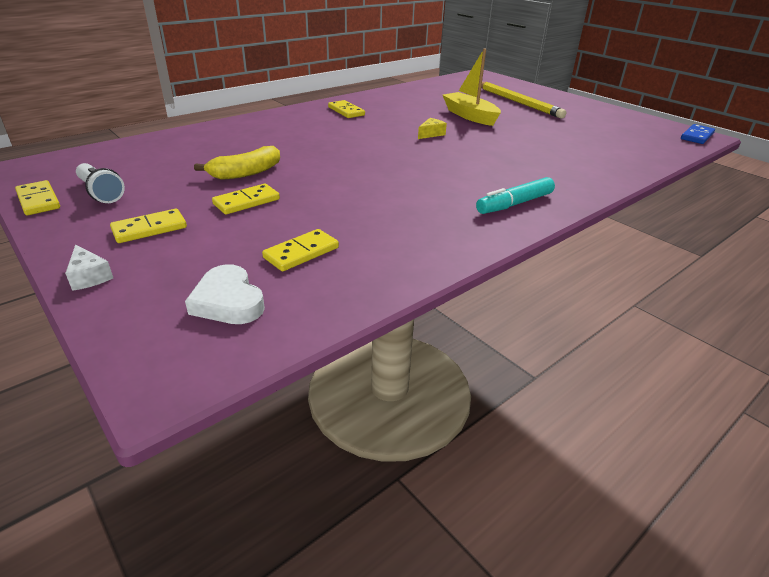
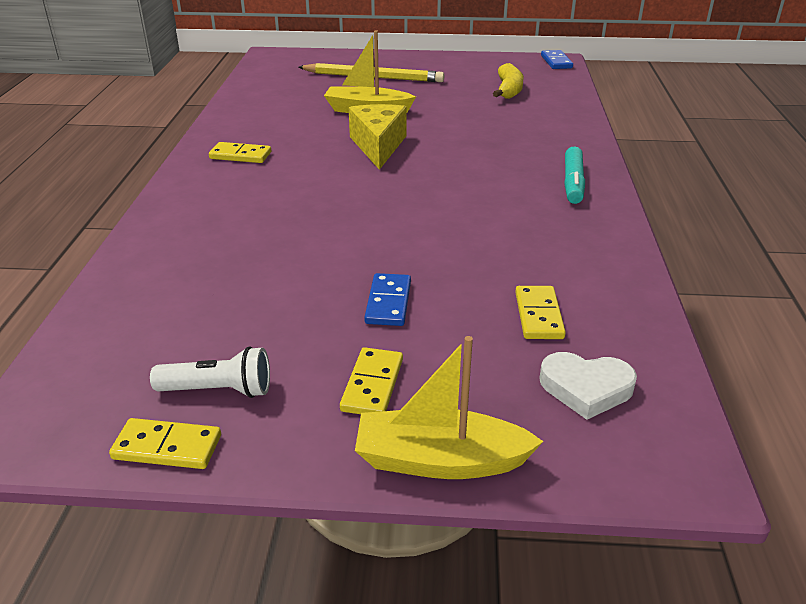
camera: 45 degrees left, 0 degrees up
white cheese [65,244,113,291] -> yellow boat [355,336,544,479]
yellow banana [194,146,280,180] -> yellow banana moved to [493,63,524,99]
yellow domino [212,184,280,215] -> blue domino [364,273,411,326]
yellow cheese [418,118,447,139] -> yellow cheese [349,104,407,170], size x2.15

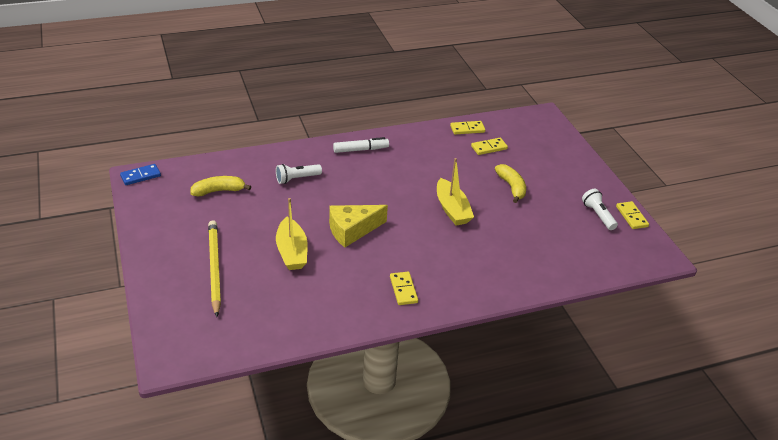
camera: 115 degrees left, 5 degrees up
yellow domino [340,347,403,414] -> yellow domino moved to [450,121,485,134]
yellow boat [355,336,544,479] -> yellow boat moved to [437,158,474,225]
blue domino [364,273,411,326] -> yellow banana [495,164,526,203]
white heart [539,352,637,420] -> none
turquoise marker [564,146,585,204] -> white marker [333,137,389,153]
none -> white flashlight [276,164,322,184]

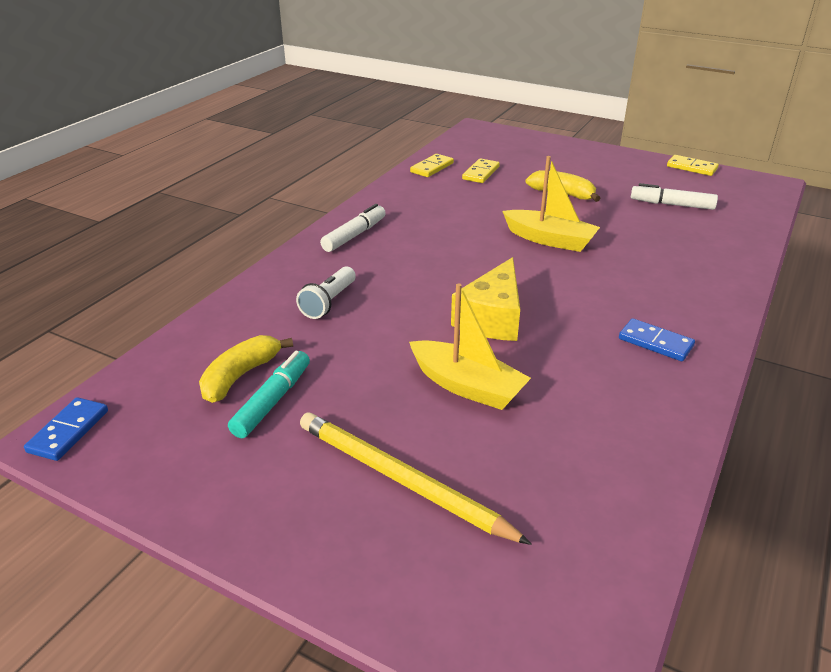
camera: 40 degrees left, 5 degrees down
yellow domino [390,272,418,305] -> blue domino [619,318,695,361]
white flashlight [582,189,618,230] -> none
none -> turquoise marker [228,351,310,438]
none -> white marker [631,183,718,210]

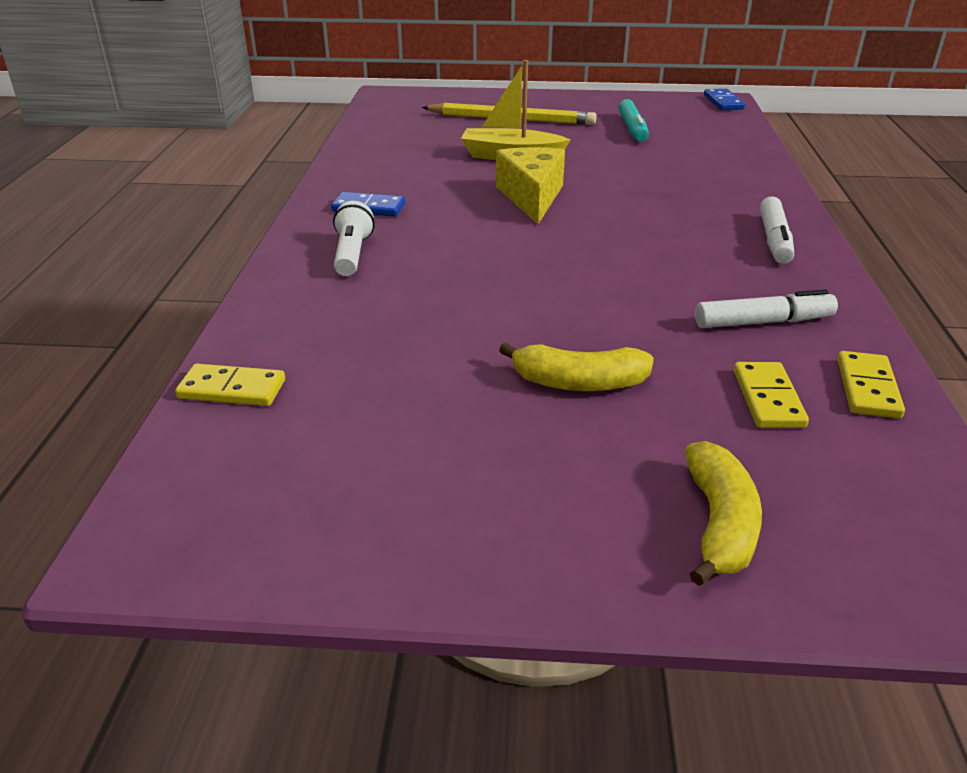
camera: 155 degrees right, 0 degrees up
yellow banana [199,335,293,403] -> yellow banana moved to [685,441,762,586]
white flashlight [296,266,356,319] -> white flashlight moved to [333,201,375,276]
yellow boat [503,156,600,252] -> none
white marker [631,183,718,210] -> white marker moved to [695,289,838,328]
yellow domino [667,155,719,176] -> yellow domino moved to [175,364,285,406]

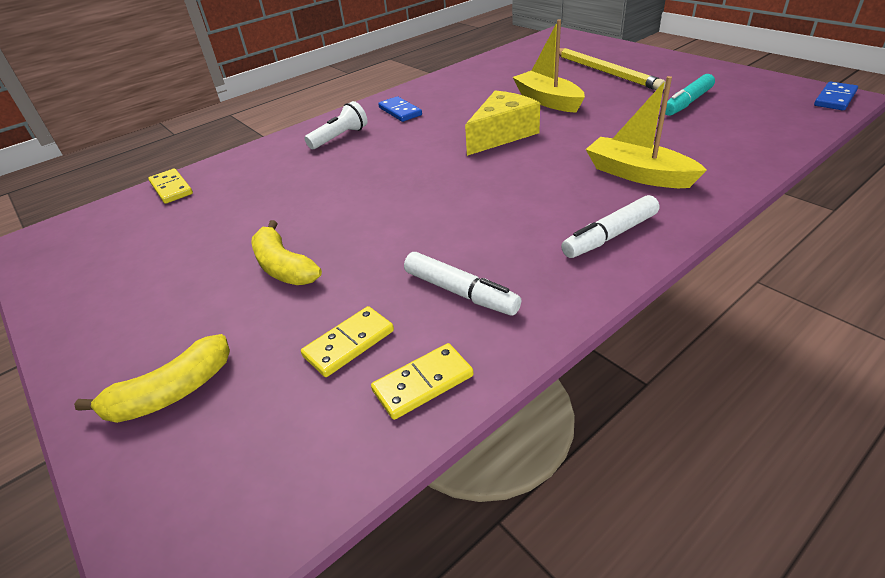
camera: 50 degrees right, 5 degrees up
none -> yellow boat [586,76,707,188]

